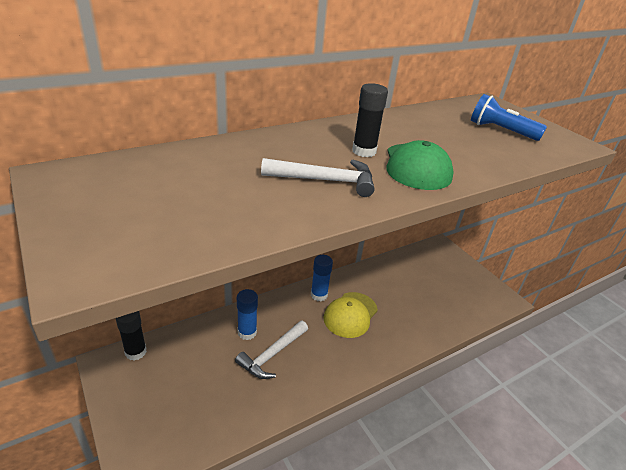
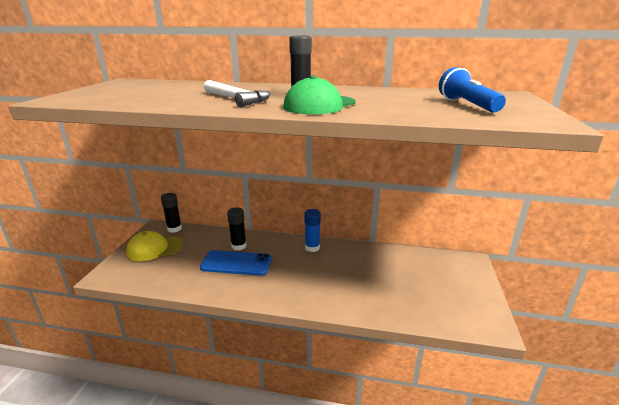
camera: 45 degrees right, 10 degrees down
white hammer [235,321,308,379] -> blue phone [200,250,272,276]
blue glue stick [237,289,258,340] -> black glue stick [227,208,247,251]
yellow cap [323,292,378,338] -> yellow cap moved to [126,231,183,261]

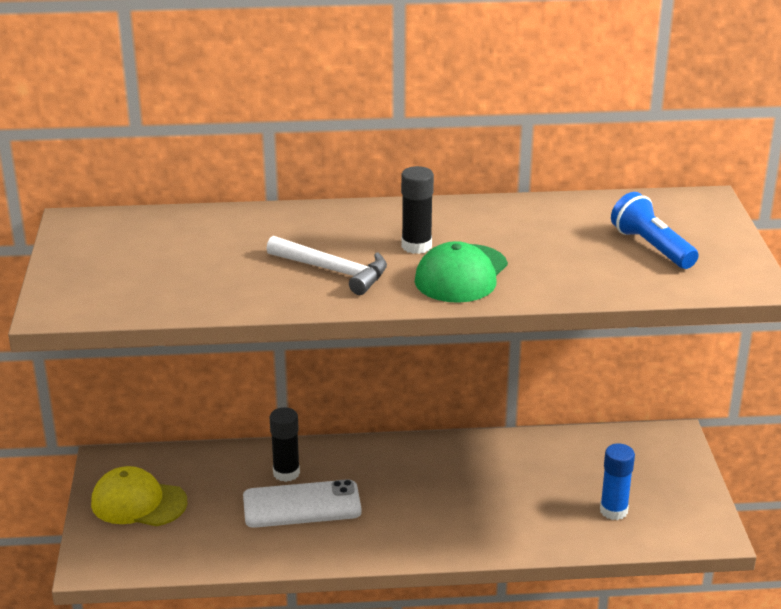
camera: 15 degrees left, 5 degrees up
yellow cap [126,231,183,261] -> yellow cap turned 45 degrees clockwise [91,466,187,526]
black glue stick [161,193,182,233] -> none
blue phone [200,250,272,276] -> white phone [243,479,362,528]
blue glue stick [304,209,321,252] -> blue glue stick moved to [600,444,635,520]

